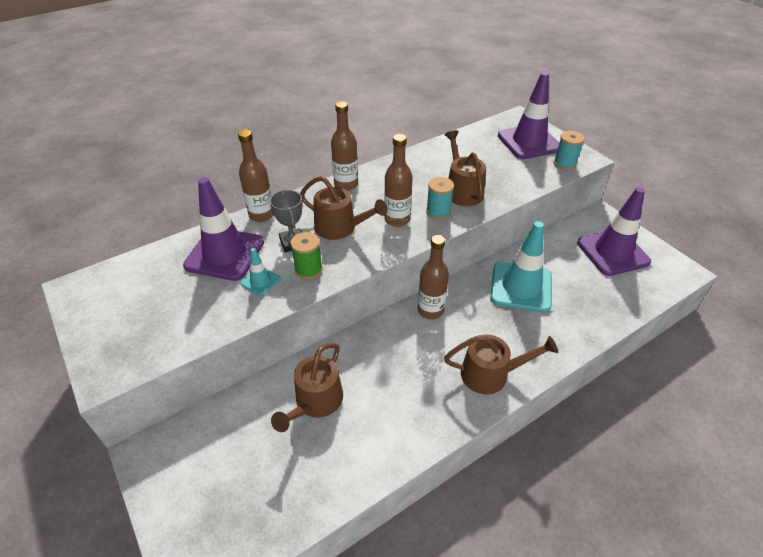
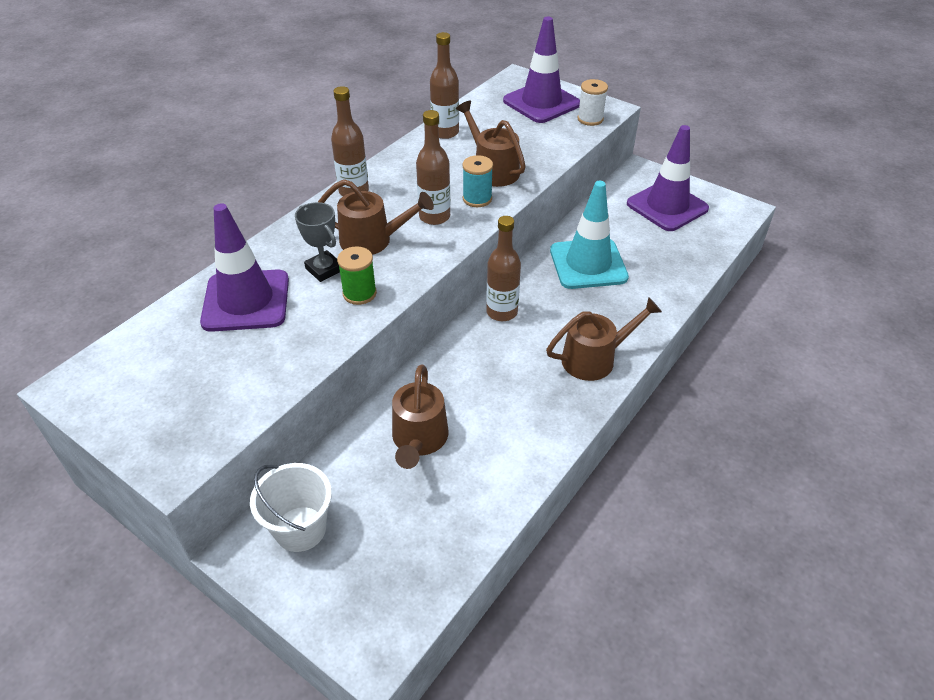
camera: 20 degrees left, 0 degrees up
brown bottle [238,130,274,222] -> brown bottle moved to [430,32,459,139]
turquoise traffic cone [240,248,281,296] -> none
turquoise spool [554,131,585,170] -> white spool [577,79,608,126]
none -> white bucket [250,463,332,552]

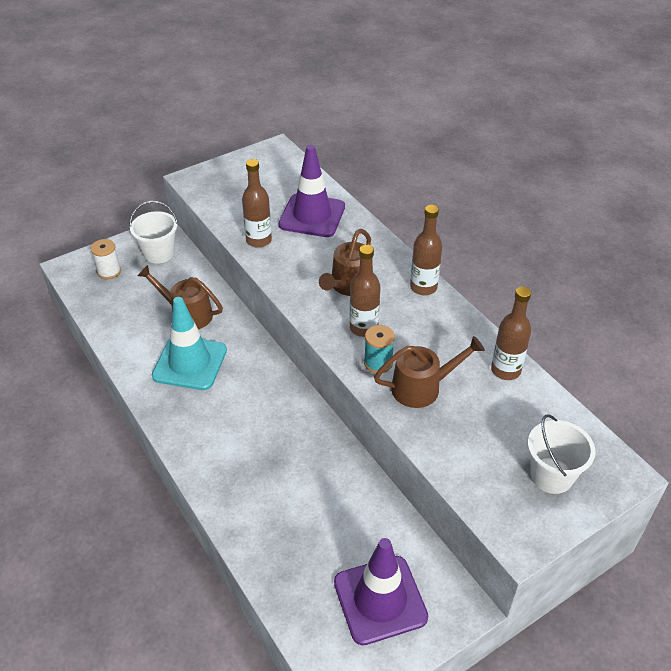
camera: 110 degrees right, 0 degrees up
grey trophy [295,202,340,282] -> none
green spool [337,246,377,305] -> none
brown bottle [486,216,521,321] -> brown bottle moved to [242,159,272,248]
purple traffic cone [503,17,580,123] -> white bucket [528,414,596,494]
brown watering can [546,297,662,381] -> none
turquoise traffic cone [550,181,629,289] -> turquoise traffic cone moved to [152,297,227,390]
white spool [577,79,608,126] -> white spool moved to [90,239,121,279]

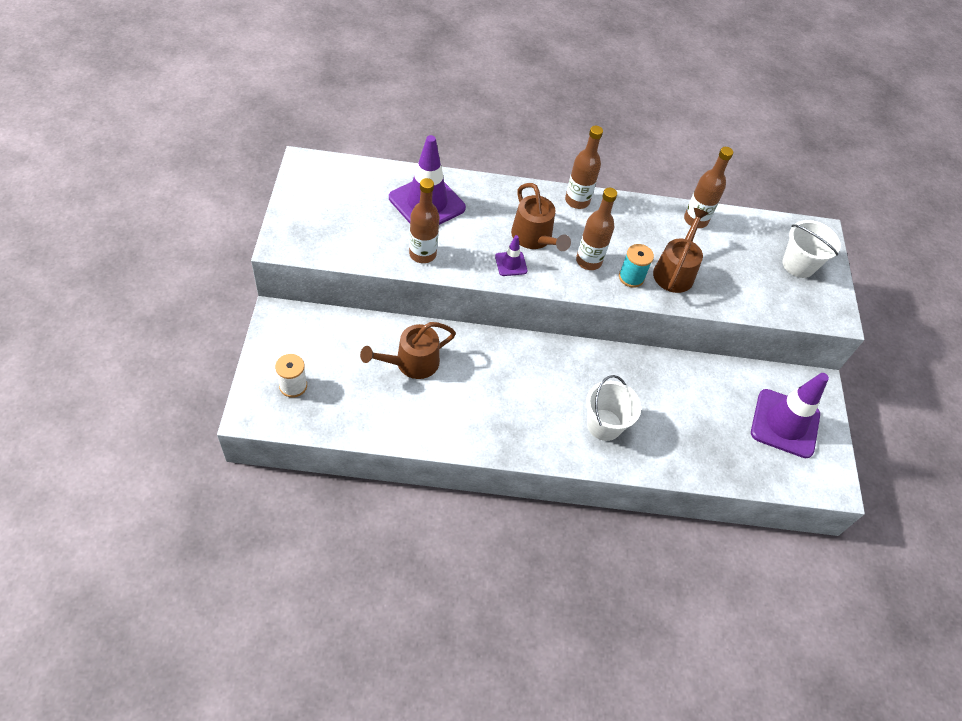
camera: 60 degrees left, 10 degrees up
white bucket [129,201,178,264] -> white bucket moved to [586,375,641,441]
turquoise traffic cone [152,297,227,390] -> none
none -> purple traffic cone [495,235,528,276]

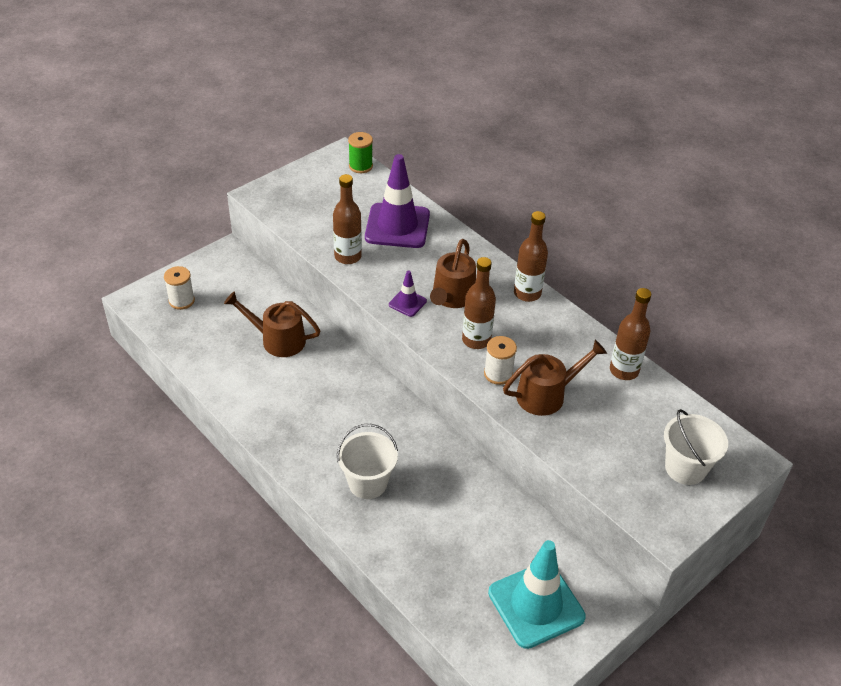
camera: 50 degrees right, 10 degrees down
turquoise spool [619,244,654,288] -> white spool [484,336,517,385]
purple traffic cone [751,373,829,458] -> turquoise traffic cone [488,540,586,649]
none -> green spool [348,132,373,173]

